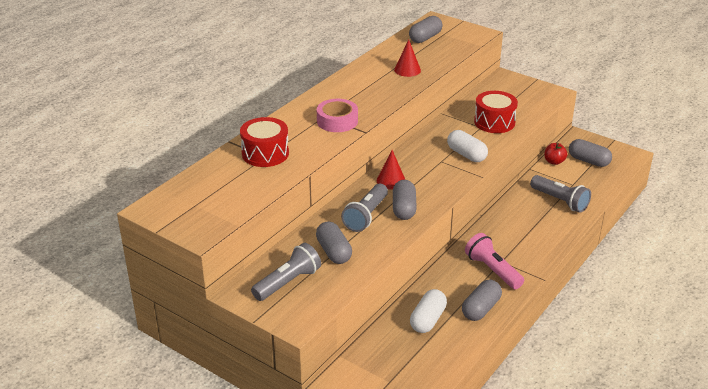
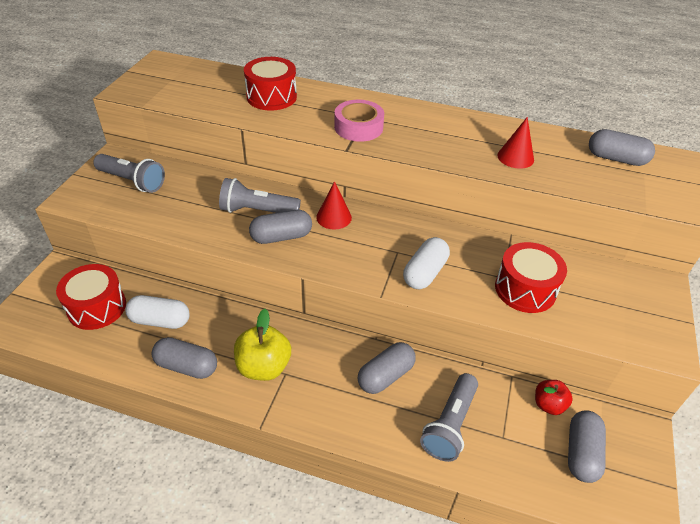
camera: 70 degrees right, 10 degrees up
grey capsule [316,221,352,264] -> grey capsule moved to [358,342,416,394]
pink flashlight [465,233,524,289] -> yellow apple [234,309,291,381]
none -> red drum [56,264,126,330]

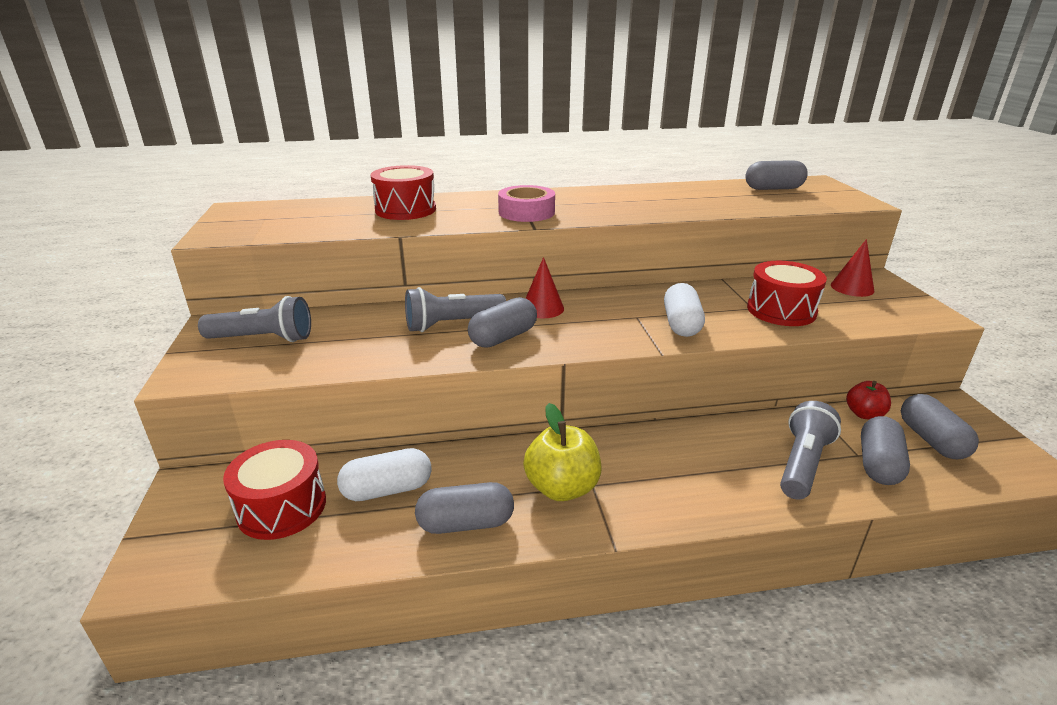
camera: 25 degrees left, 15 degrees down
grey capsule [358,342,416,394] -> grey capsule moved to [861,416,910,485]
grey flashlight [420,373,478,462] -> grey flashlight turned 150 degrees counterclockwise [780,401,841,500]
red cone [498,117,534,169] -> red cone moved to [831,239,874,297]

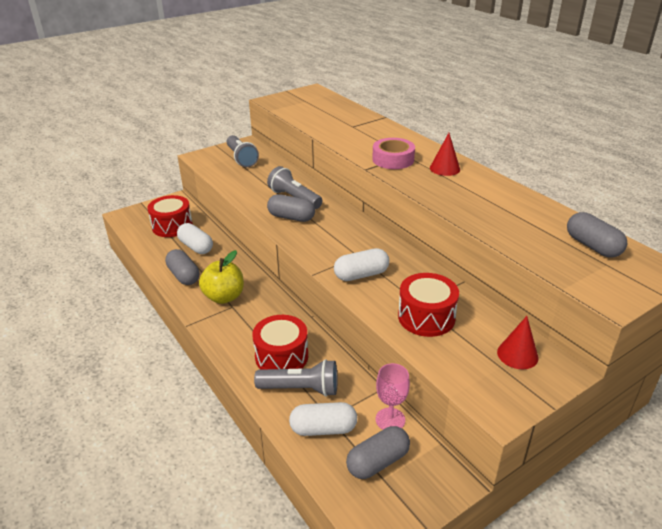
camera: 65 degrees right, 5 degrees up
red drum [371,165,436,220] -> red drum moved to [252,315,308,370]
red cone [525,257,564,318] -> red cone moved to [430,133,460,176]
red apple [846,381,891,420] -> pink goblet [376,363,410,430]
grey capsule [861,416,910,485] -> white capsule [289,402,357,436]

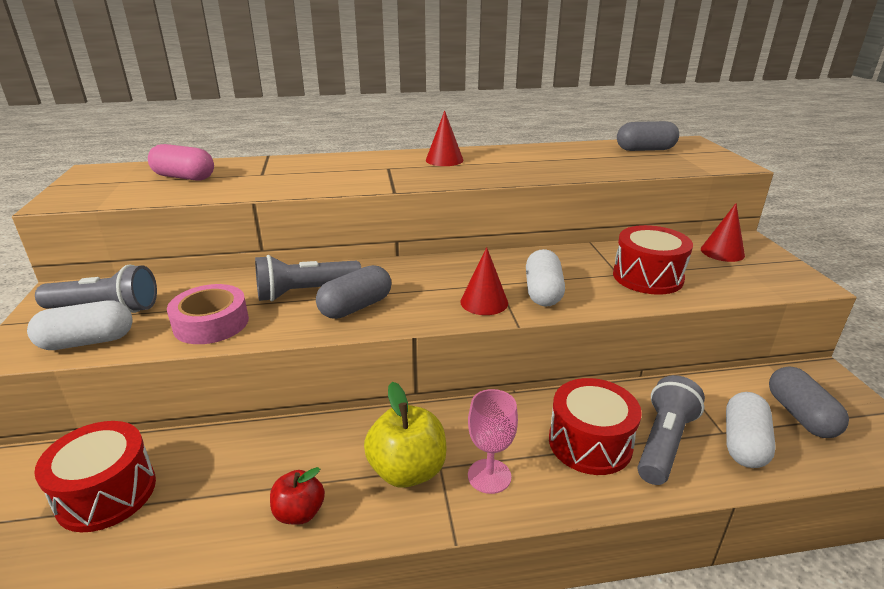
camera: 65 degrees left, 5 degrees down
grey capsule [165,249,199,285] -> red apple [270,467,325,525]
white capsule [177,223,213,254] -> white capsule moved to [27,300,133,350]
pink tape [372,138,415,169] -> pink tape moved to [167,284,249,344]
pink goblet [376,363,410,430] -> pink goblet moved to [468,389,518,494]
none -> pink capsule [148,144,214,181]
none -> red cone [460,247,508,315]

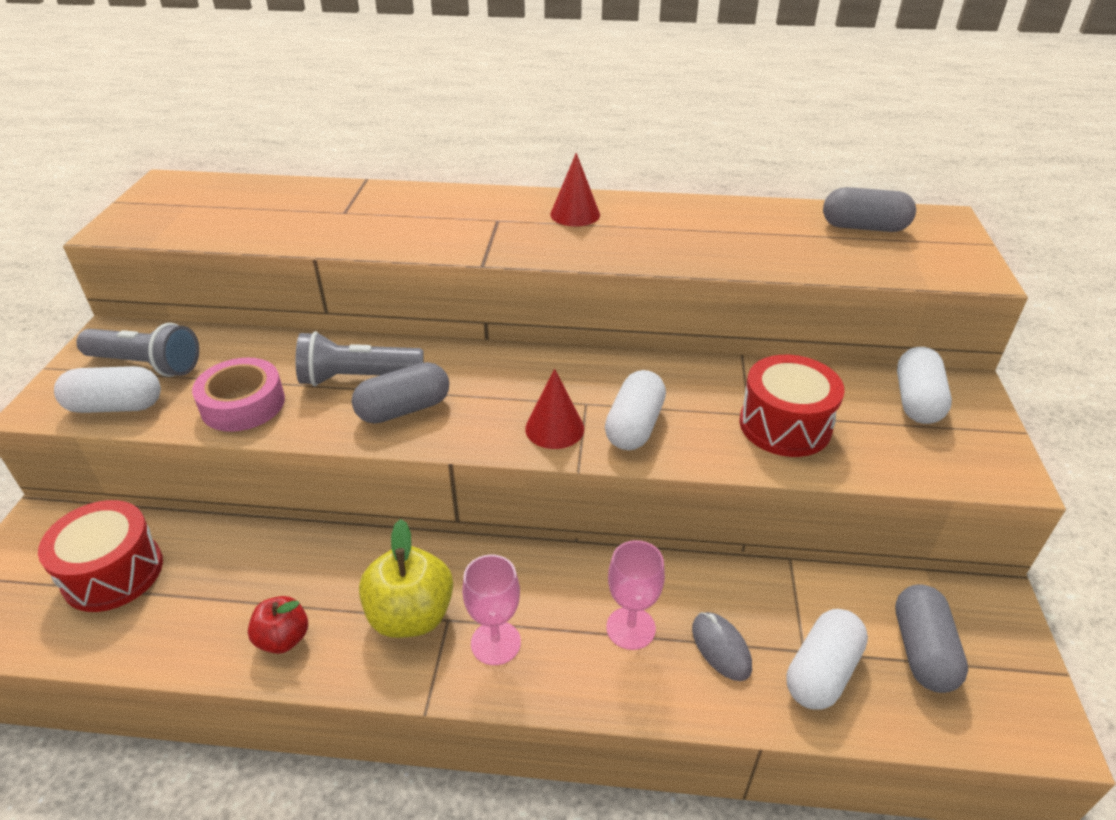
camera: 15 degrees right, 10 degrees up
pink capsule [148,144,214,181] -> none
red drum [549,378,642,475] -> pink goblet [606,540,665,650]
grey flashlight [637,375,705,485] -> grey mouse [692,612,752,681]
red cone [701,203,745,262] -> white capsule [897,347,952,424]

